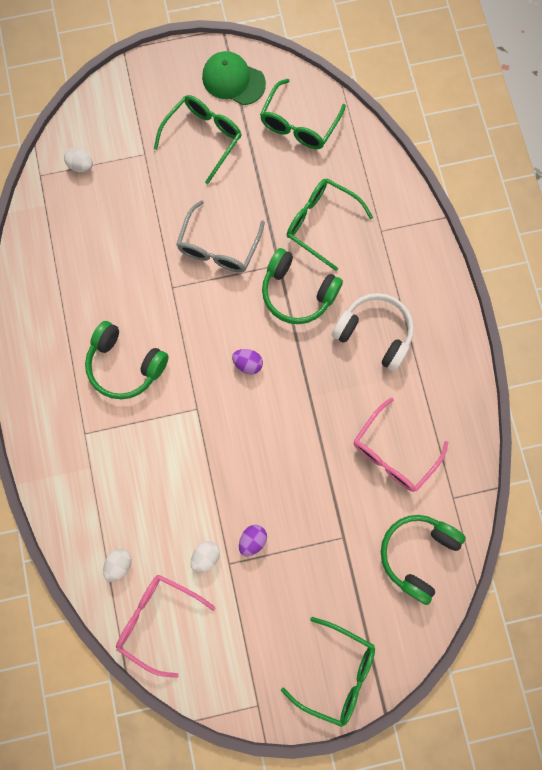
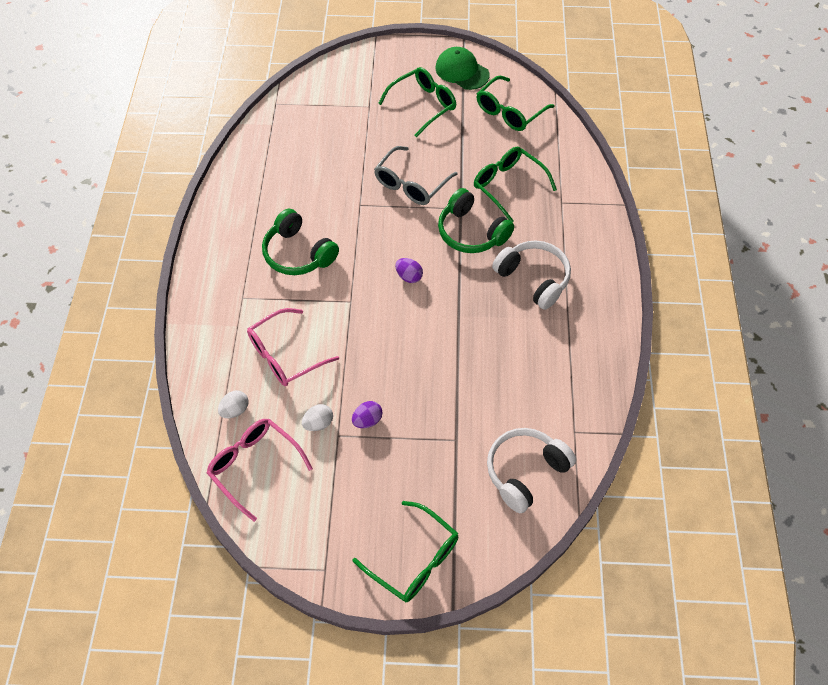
camera: 15 degrees right, 20 degrees down
white egg [64,148,93,172] -> none
pink glasses [354,398,448,492] -> pink glasses moved to [247,308,339,386]
green headphones [381,515,466,605] -> white headphones [487,428,576,513]

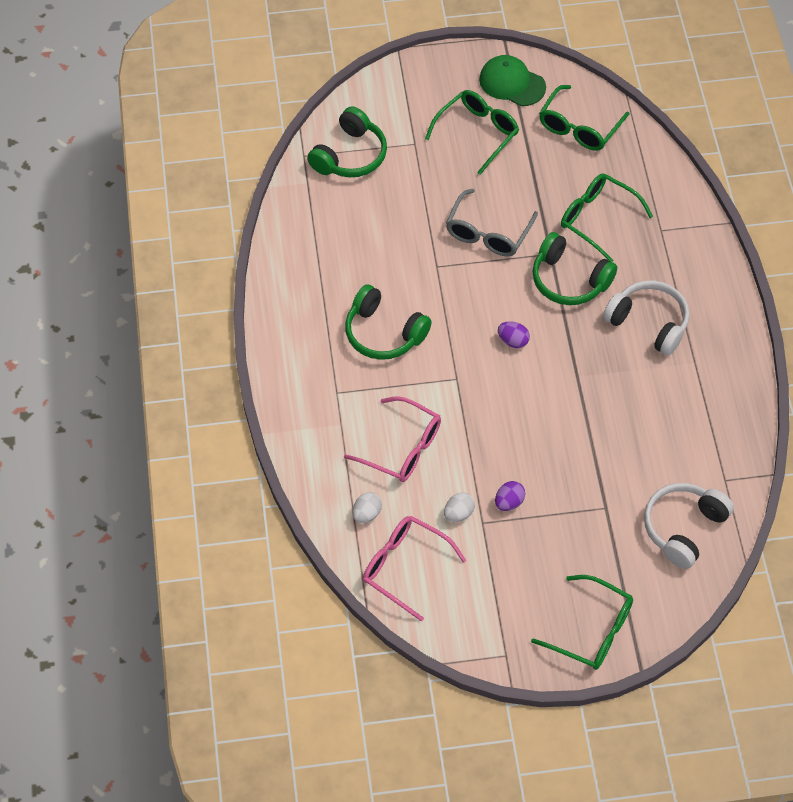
camera: 10 degrees left, 0 degrees up
pink glasses [247,308,339,386] -> pink glasses turned 105 degrees counterclockwise [344,396,441,482]
none -> green headphones [307,106,387,177]

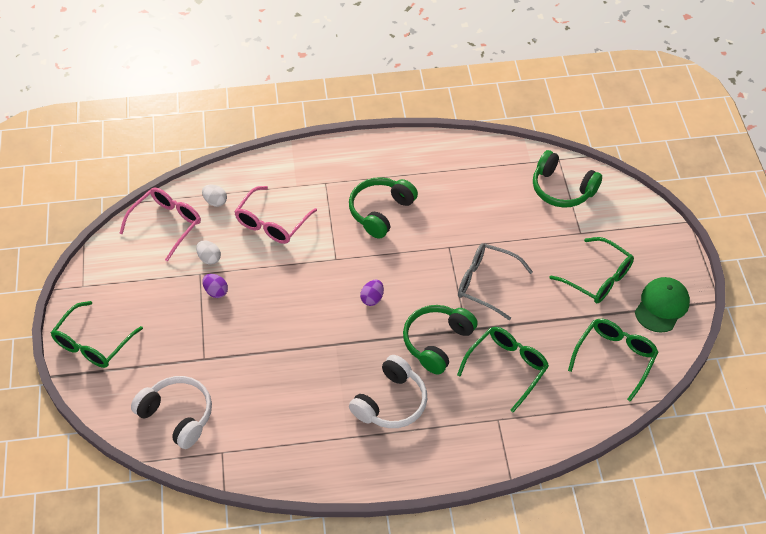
camera: 90 degrees right, 5 degrees down
green glasses [539,85,629,151] -> green glasses turned 90 degrees clockwise [568,319,658,402]

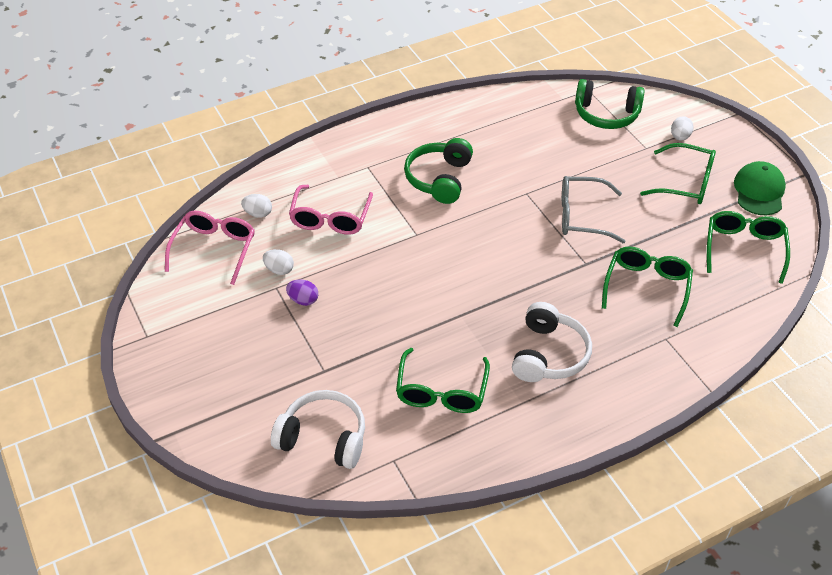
camera: 20 degrees left, 5 degrees down
green glasses [51,301,143,368] -> green glasses moved to [396,348,490,413]
purple egg [360,280,384,306] -> none
green headphones [403,305,478,375] -> none
none -> white egg [671,116,694,141]

